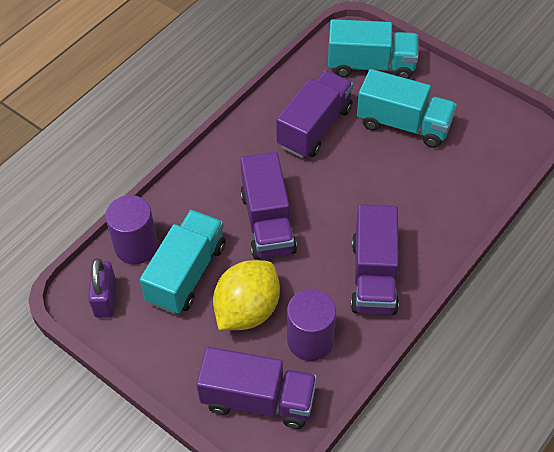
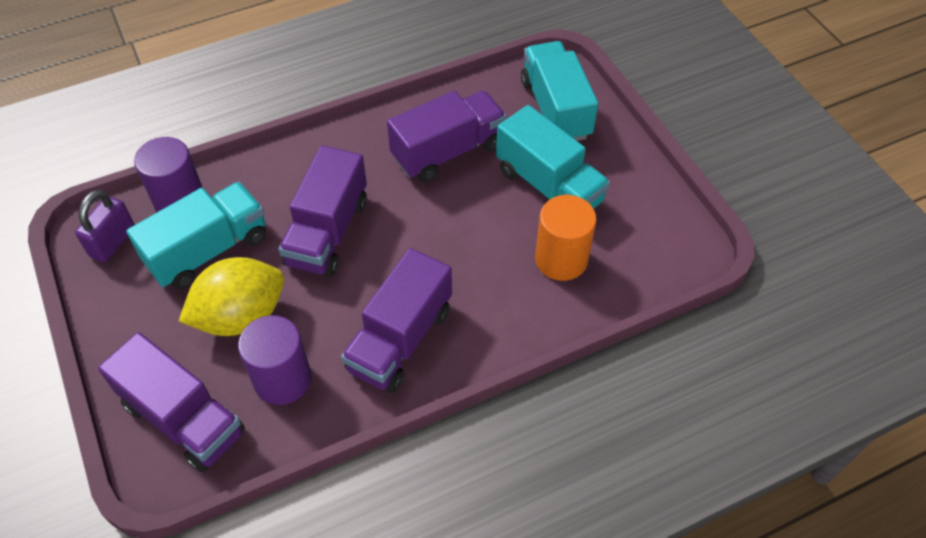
camera: 25 degrees right, 0 degrees up
turquoise truck [328,19,418,79] -> turquoise truck turned 135 degrees counterclockwise [521,41,598,141]
none -> orange cylinder [535,195,597,281]

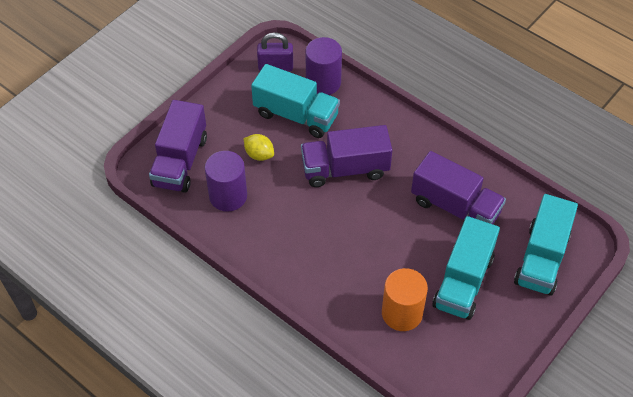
camera: 65 degrees right, 0 degrees up
yellow lemon [179,257,284,336] -> yellow lemon [243,134,274,161], size x0.51
purple truck [341,248,452,393] -> none
turquoise truck [521,41,598,141] -> turquoise truck turned 150 degrees clockwise [514,194,578,296]

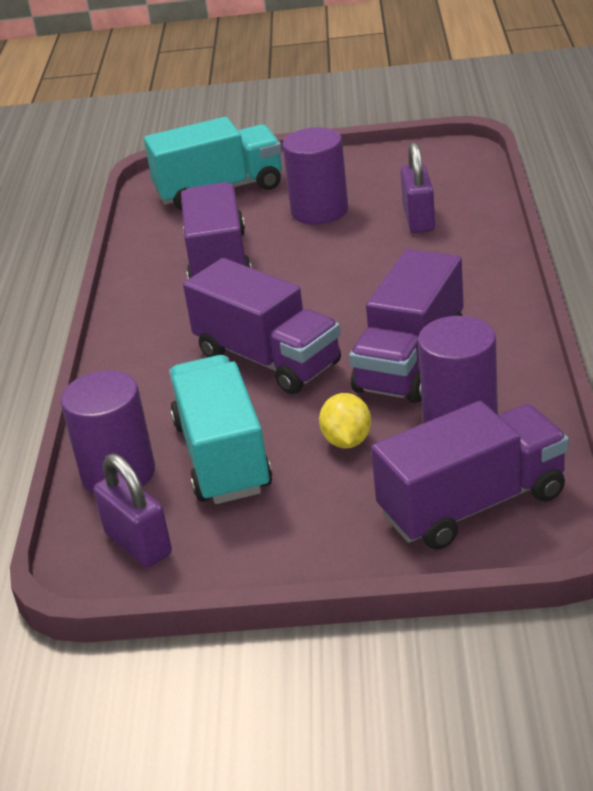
camera: 125 degrees left, 20 degrees down
orange cylinder [382,268,428,331] -> purple padlock [400,142,435,233]
turquoise truck [432,216,500,320] -> purple cylinder [282,127,348,224]
none -> purple truck [349,249,464,403]

